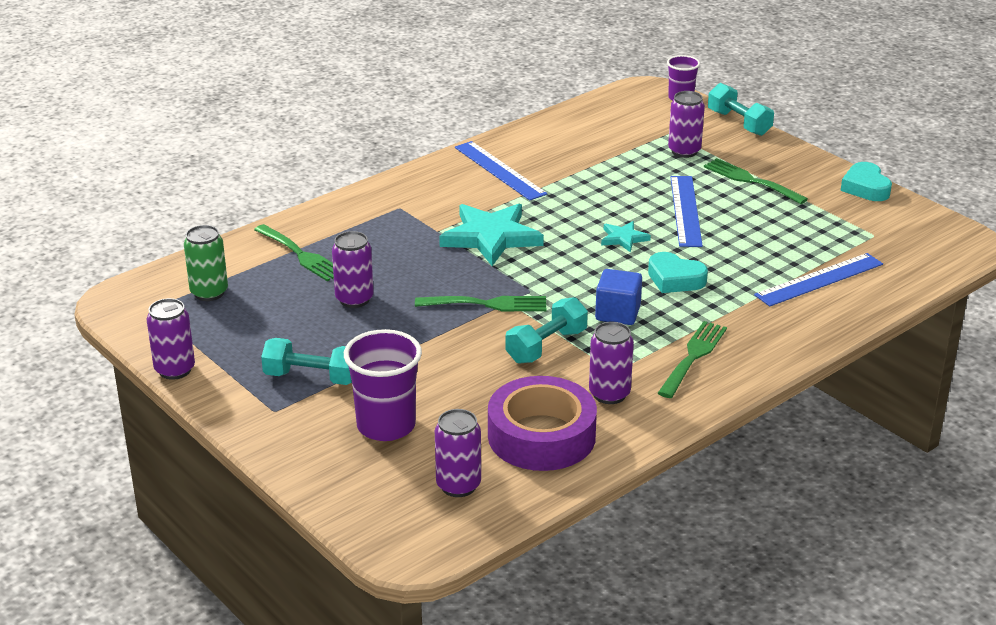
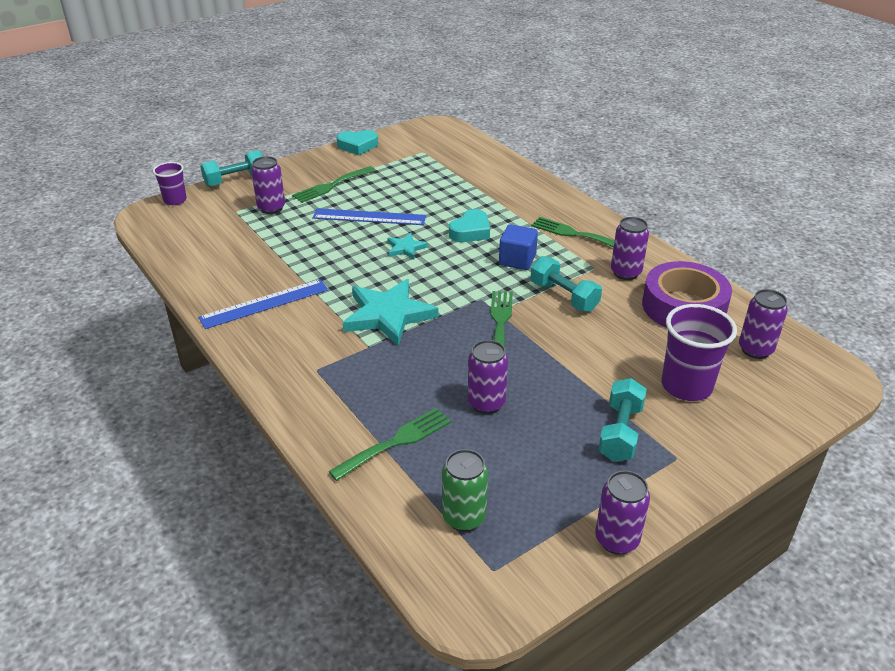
camera: 85 degrees left, 5 degrees up
blue ruler [754,253,883,306] -> none

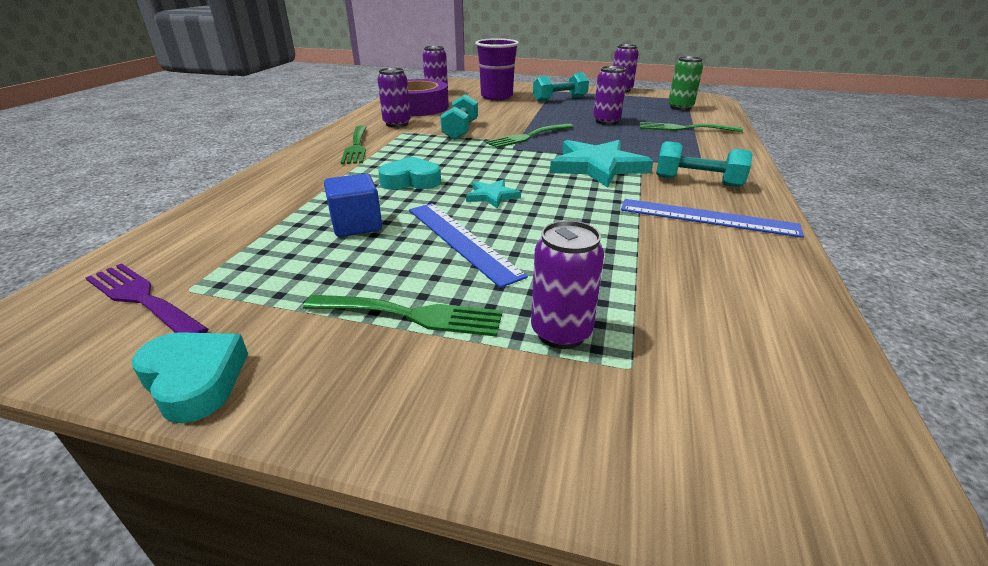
camera: 130 degrees left, 5 degrees down
purple cup [153,162,187,205] -> none
turquoise dumbbell [200,150,263,187] -> turquoise dumbbell moved to [656,141,752,187]
blue cube [499,224,538,270] -> blue cube moved to [324,173,382,237]
none -> purple fork [86,263,208,333]

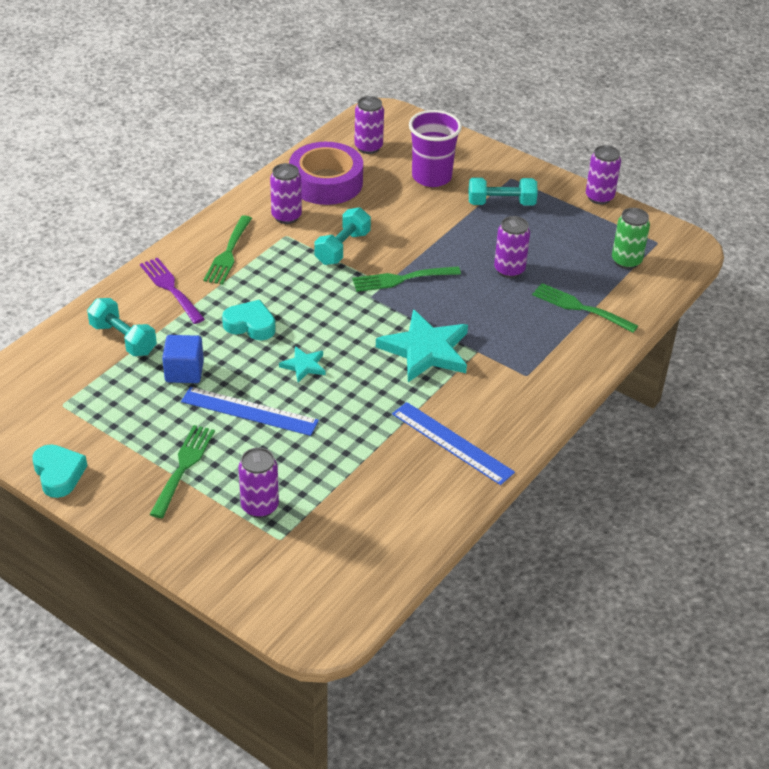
camera: 20 degrees right, 10 degrees up
purple fork [86,263,208,333] -> purple fork moved to [140,258,205,324]
green fork [303,295,502,337] -> green fork turned 105 degrees counterclockwise [150,425,215,518]
blue ruler [409,203,528,288] -> blue ruler turned 60 degrees counterclockwise [181,387,319,436]
turquoise dumbbell [656,141,752,187] -> turquoise dumbbell moved to [87,298,157,356]

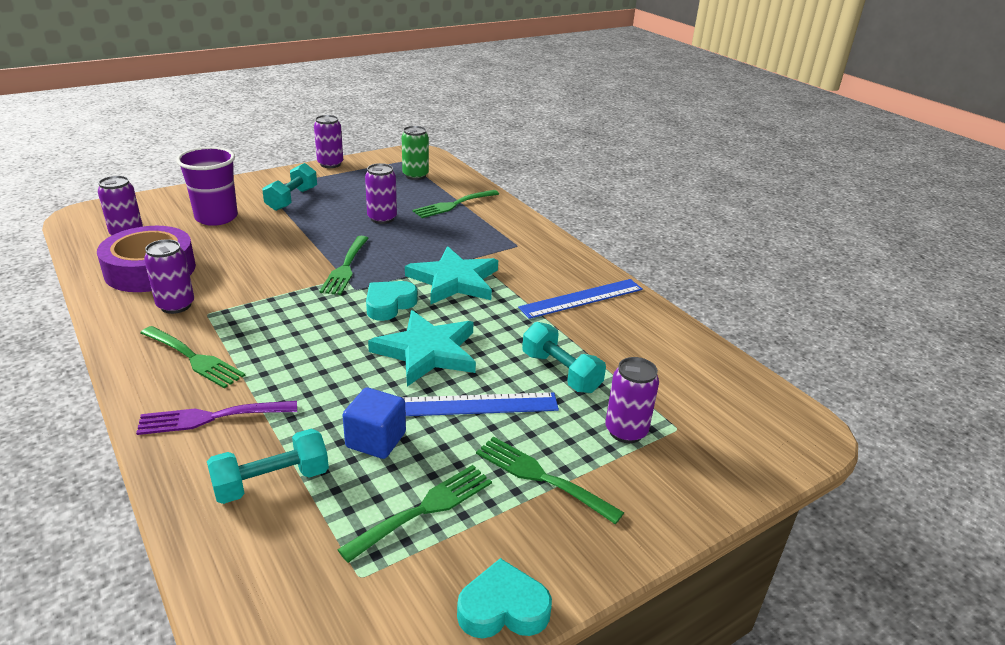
camera: 70 degrees left, 10 degrees down
blue ruler [181,387,319,436] -> blue ruler turned 45 degrees clockwise [402,392,559,416]
turquoise heart [222,300,276,340] -> turquoise heart moved to [366,281,418,321]
turquoise star [279,346,326,382] -> turquoise star [368,310,476,387], size x2.04
turquoise dumbbell [314,207,371,265] -> turquoise dumbbell moved to [522,322,606,393]
none -> green fork [337,465,492,563]

